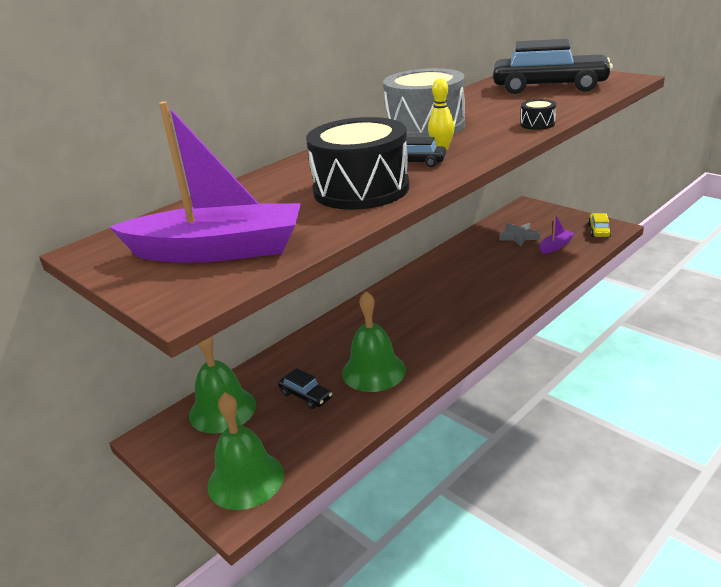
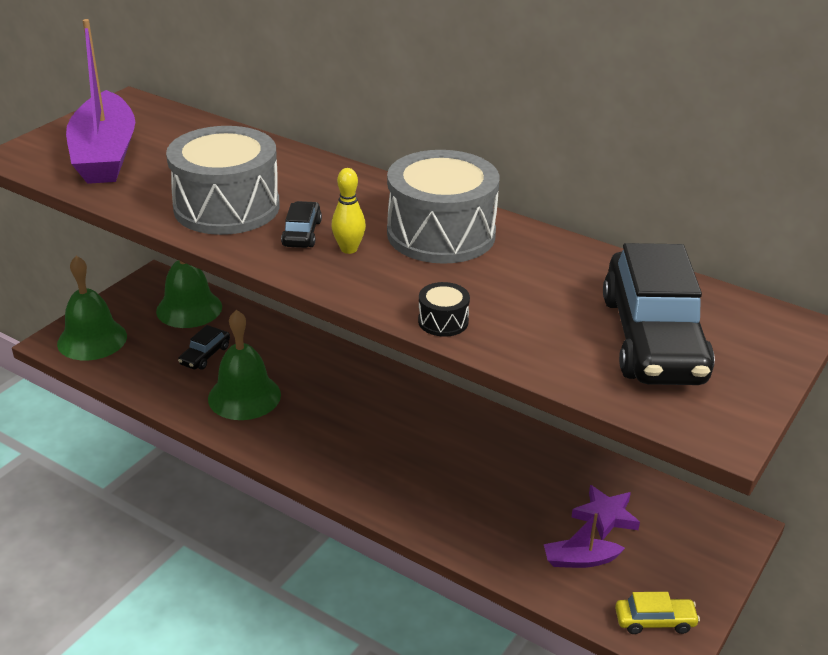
camera: 75 degrees right, 5 degrees up
black drum [306,117,409,210] -> grey drum [166,126,280,235]
grey star [499,223,540,246] -> purple star [572,485,640,540]
purple boat [540,213,575,254] -> purple boat turned 135 degrees clockwise [544,513,625,568]

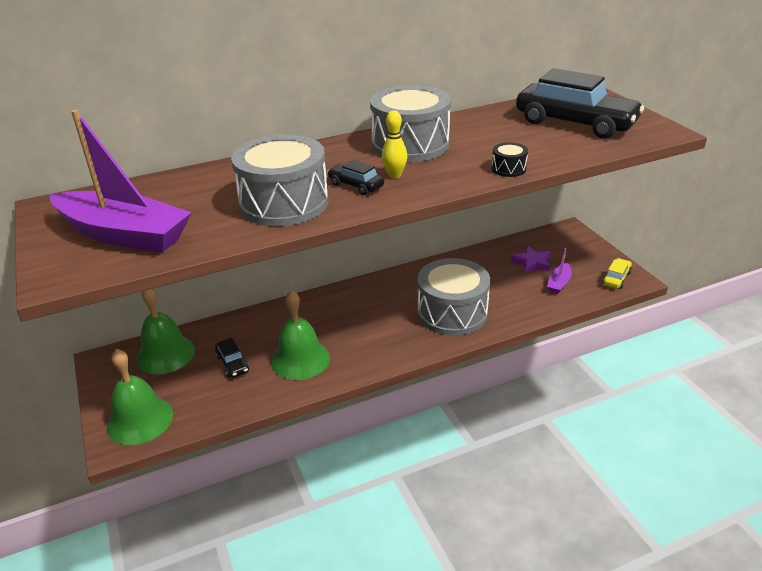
camera: 55 degrees left, 0 degrees up
none -> grey drum [418,258,490,335]

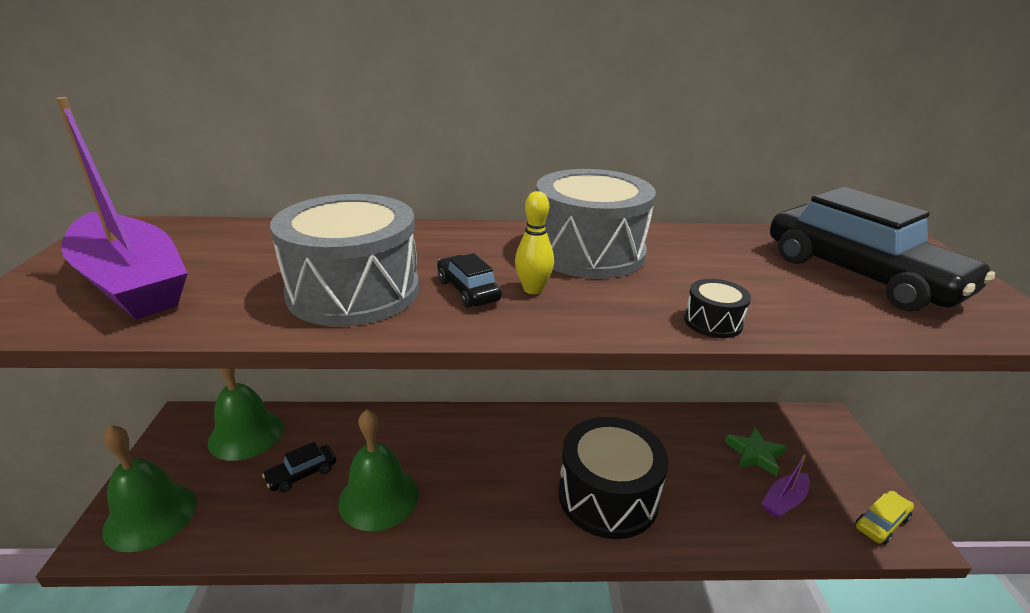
camera: 20 degrees right, 5 degrees down
black car [215,338,249,378] -> black car turned 60 degrees clockwise [262,442,336,493]
grey drum [418,258,490,335] -> black drum [559,417,669,539]
purple star [511,246,551,274] -> green star [725,427,787,477]

